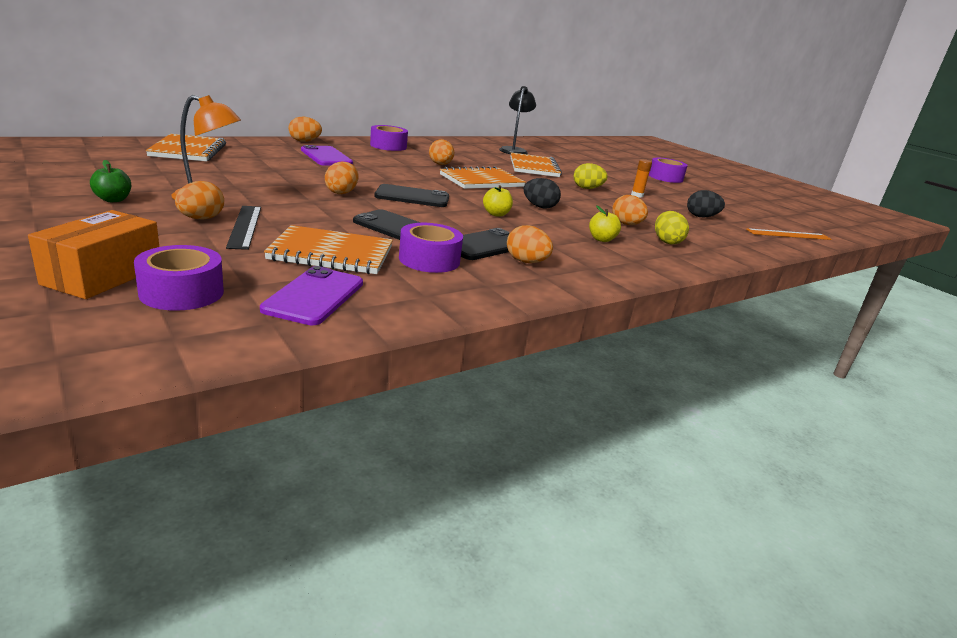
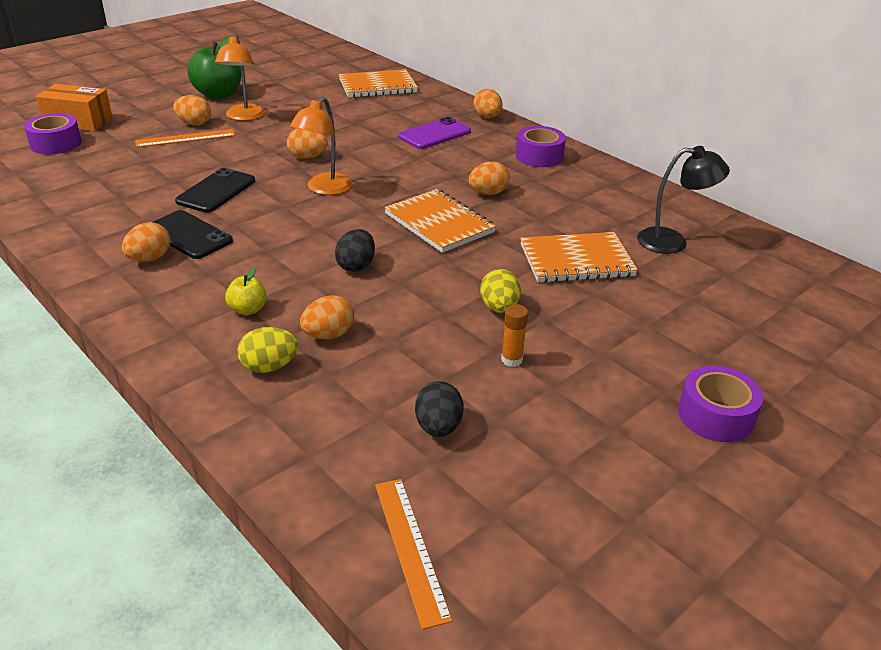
camera: 85 degrees right, 10 degrees up
green apple [90,160,131,202] -> green apple [187,37,241,99], size x2.00
black ruler [226,206,261,250] -> orange ruler [135,129,235,148]
purple phone [260,266,363,325] -> none
orange notebook [264,225,393,274] -> none
black phone [374,184,449,207] -> orange lamp [290,97,353,195]
purple tape [399,223,463,273] -> none
yellow apple [483,185,513,216] -> none

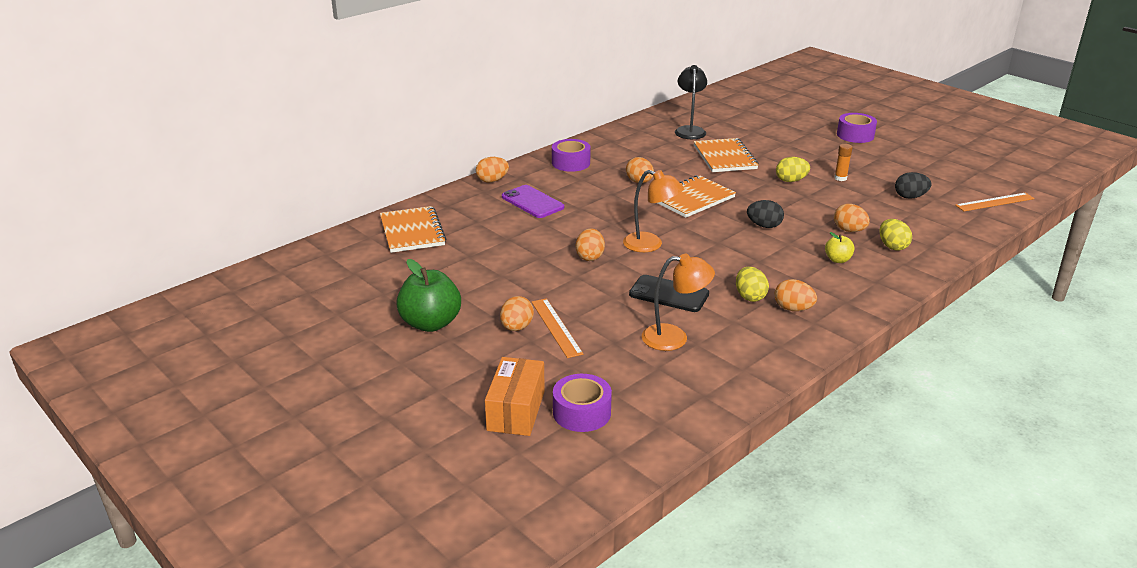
camera: 90 degrees left, 5 degrees down
black phone [153,210,233,259] -> yellow egg [736,267,769,302]
orange lamp [215,34,265,121] -> orange lamp moved to [642,254,715,351]

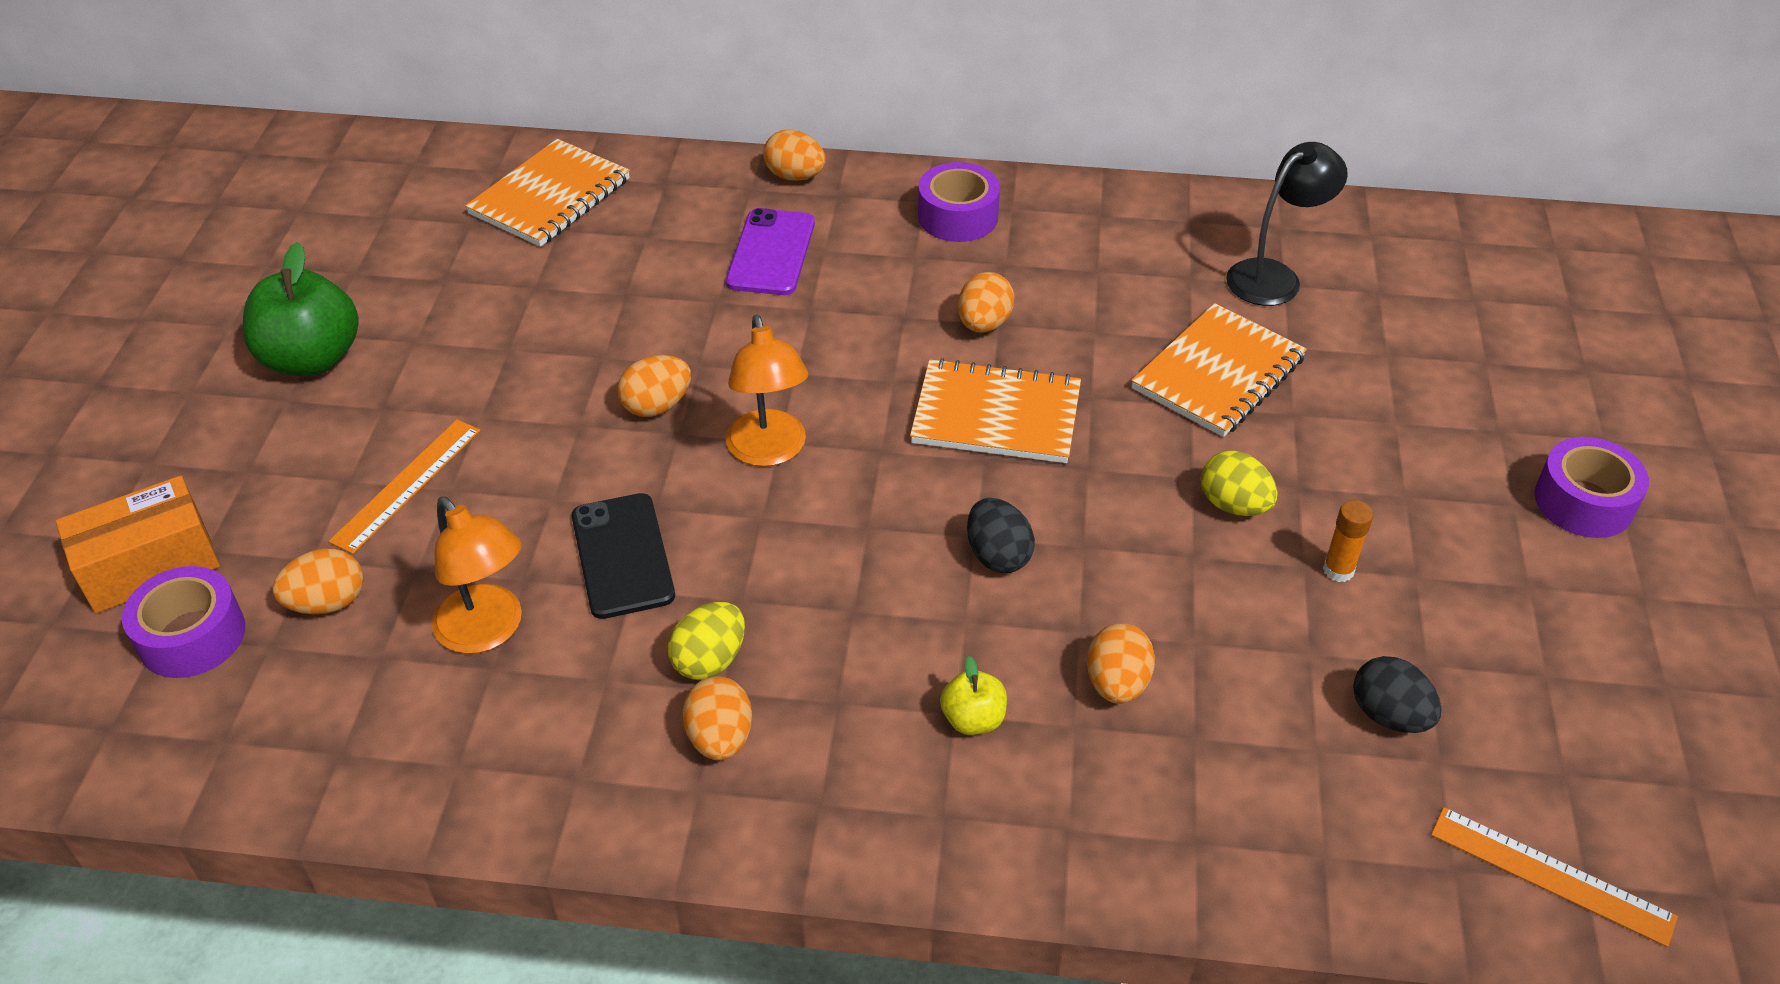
camera: 50 degrees right, 15 degrees up
orange egg [500,296,534,331] -> orange egg moved to [273,548,363,614]
yellow egg [880,219,912,251] -> none

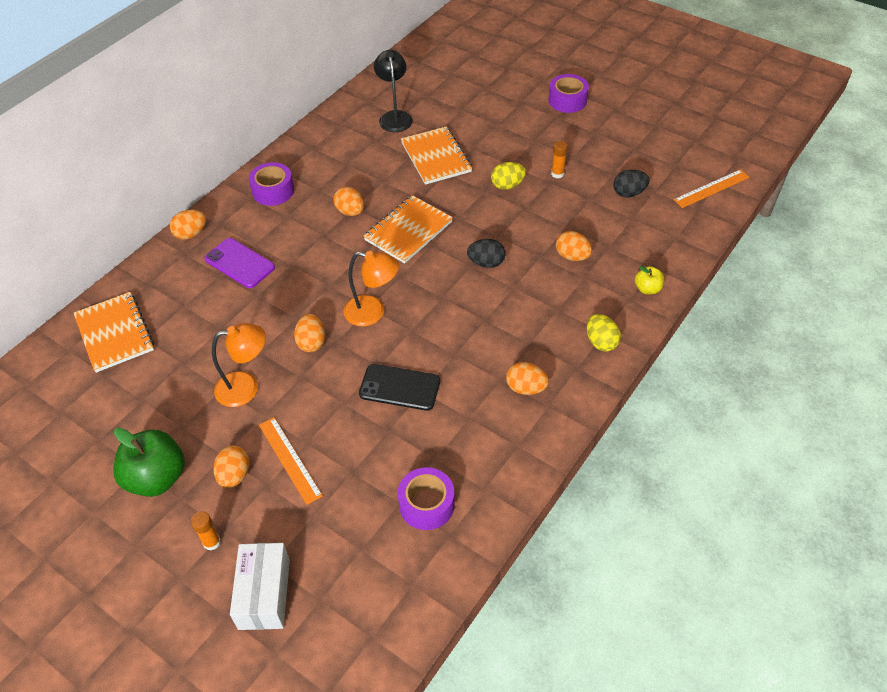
camera: 60 degrees left, 5 degrees up
orange box [56,476,220,613] -> white box [230,543,290,630]
purple tape [122,566,245,678] -> purple tape moved to [398,467,455,530]
orange egg [273,548,363,614] -> orange egg moved to [213,445,250,489]
orange lamp [432,496,522,654] -> orange lamp moved to [212,323,266,407]
yellow egg [668,602,745,680] -> yellow egg moved to [587,314,621,352]
yellow apple [940,656,1007,735] -> yellow apple moved to [635,266,664,294]
none -> orange glue stick [191,511,221,551]

